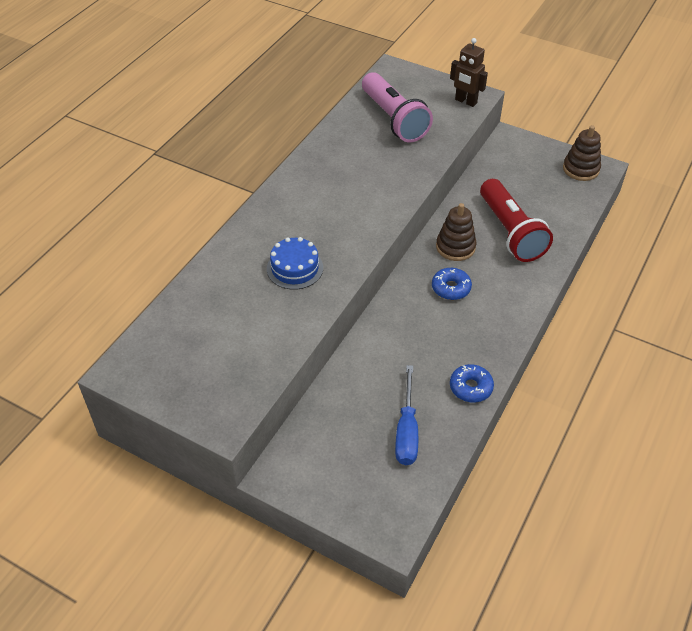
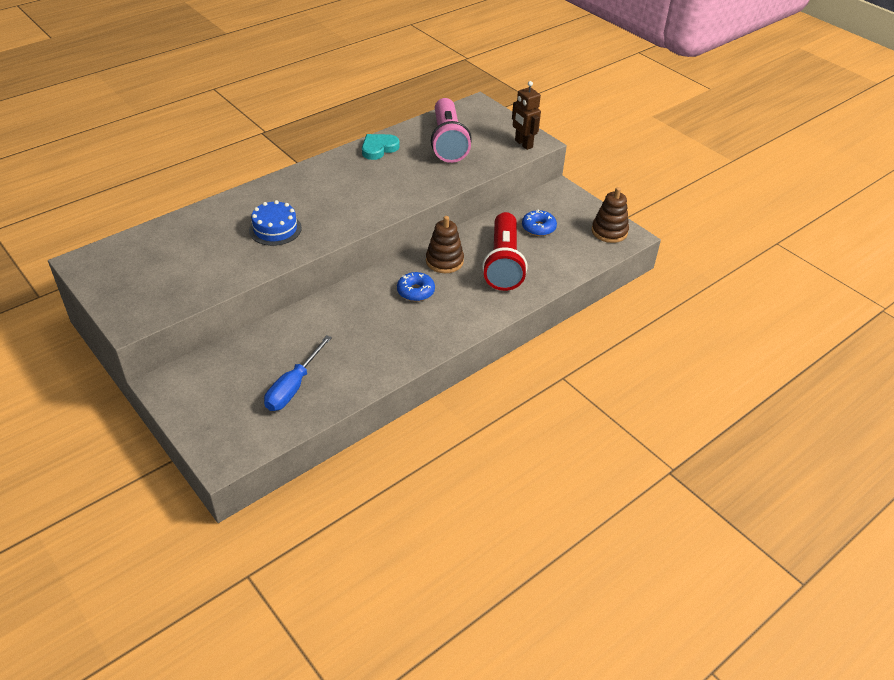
camera: 20 degrees right, 5 degrees down
blue donut [450,364,494,403] -> blue donut moved to [522,209,557,236]
none -> turquoise heart [362,134,400,160]

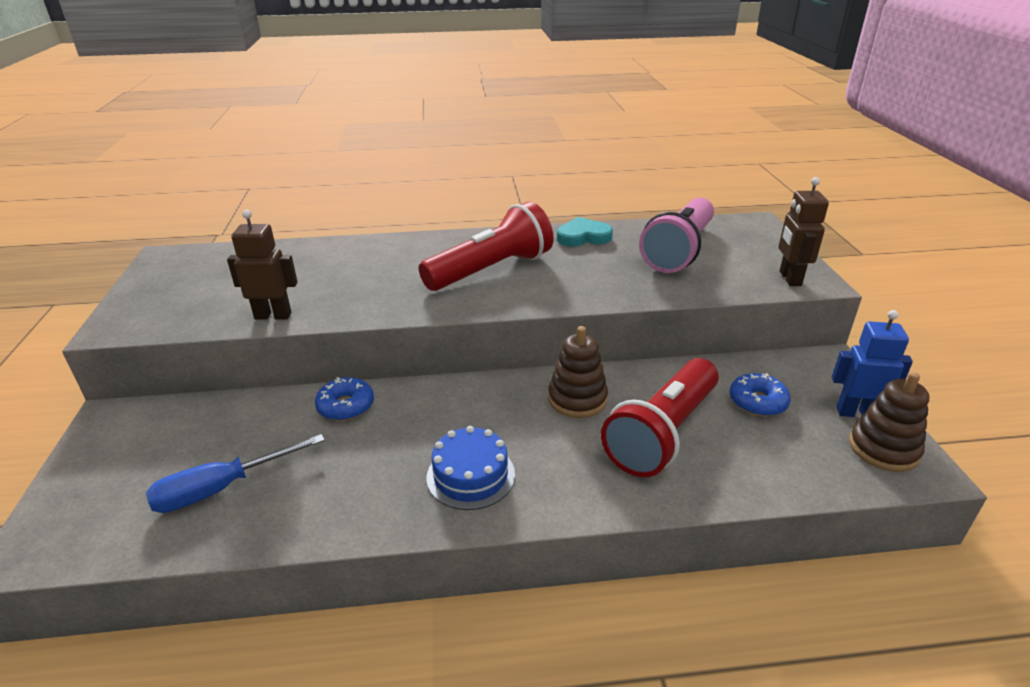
camera: 35 degrees right, 10 degrees down
blue cake [249,200,302,246] -> blue cake moved to [426,426,515,510]
blue donut [397,272,435,301] -> blue donut moved to [315,377,374,421]
none -> brown robot [227,210,298,319]
none -> red flashlight [419,201,553,291]
none -> blue robot [832,310,913,417]

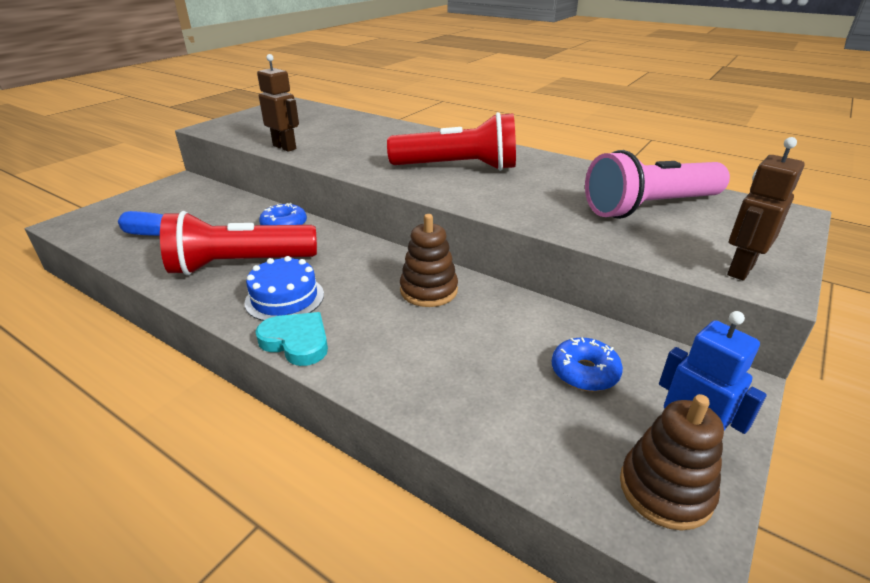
camera: 40 degrees right, 0 degrees up
turquoise heart [557,217,613,246] -> turquoise heart moved to [255,312,328,366]
red flashlight [601,358,719,477] -> red flashlight moved to [160,211,317,275]

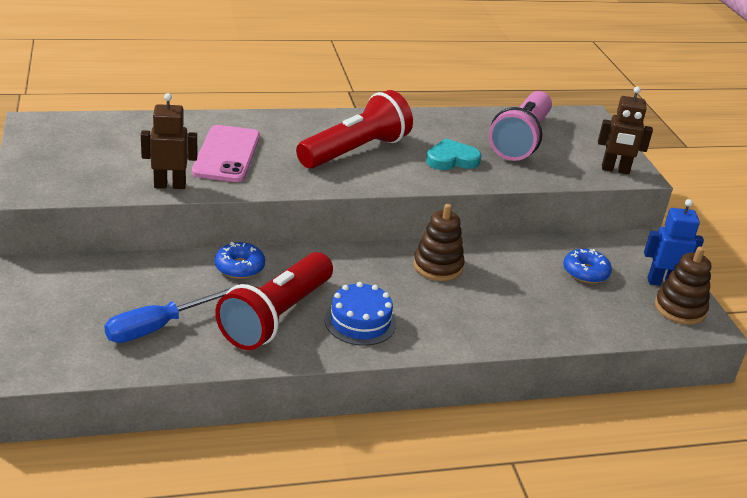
camera: 50 degrees left, 0 degrees up
turquoise heart [255,312,328,366] -> turquoise heart moved to [426,138,482,170]
brown robot [727,137,805,281] -> brown robot turned 75 degrees counterclockwise [598,87,653,174]
none -> pink phone [192,125,260,182]

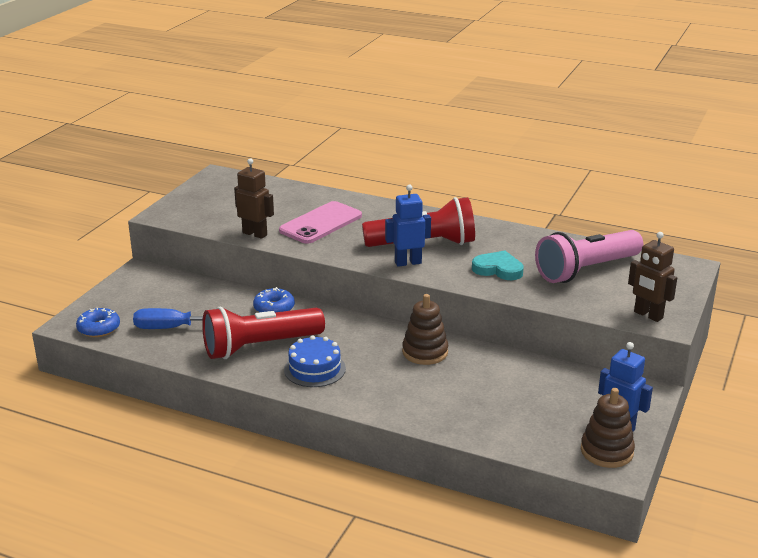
camera: 40 degrees right, 5 degrees down
blue donut [563,249,612,283] -> blue donut moved to [76,308,120,337]
none -> blue robot [385,184,431,267]

